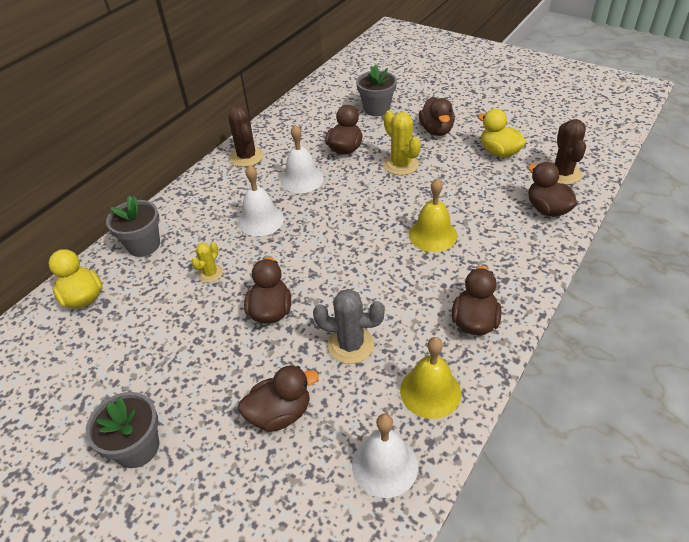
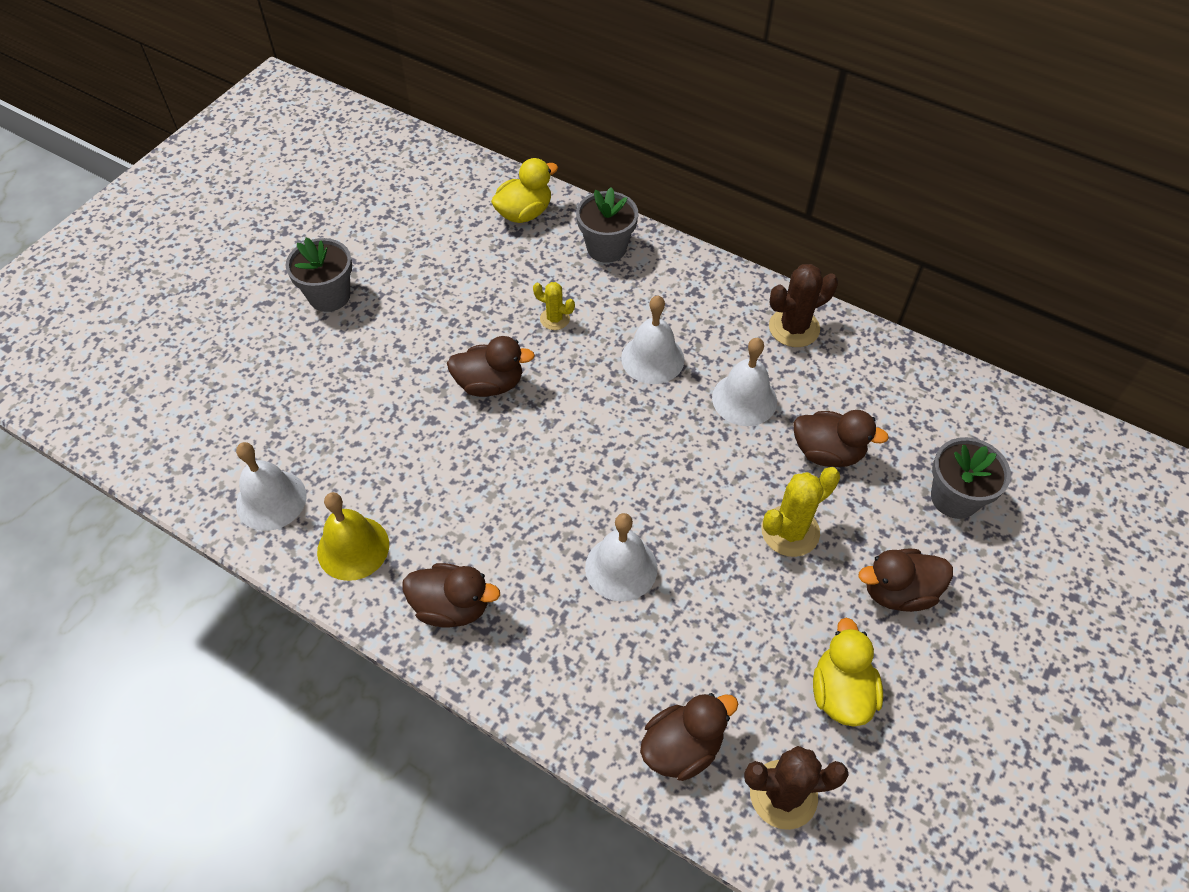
camera: 85 degrees right, 10 degrees up
brown duck [238,366,319,432] -> none
grey cactus [313,289,385,364] -> none
yellow bell [409,178,457,252] -> white bell [585,513,657,601]
yellow duck [478,109,526,158] -> yellow duck turned 45 degrees counterclockwise [813,618,883,727]

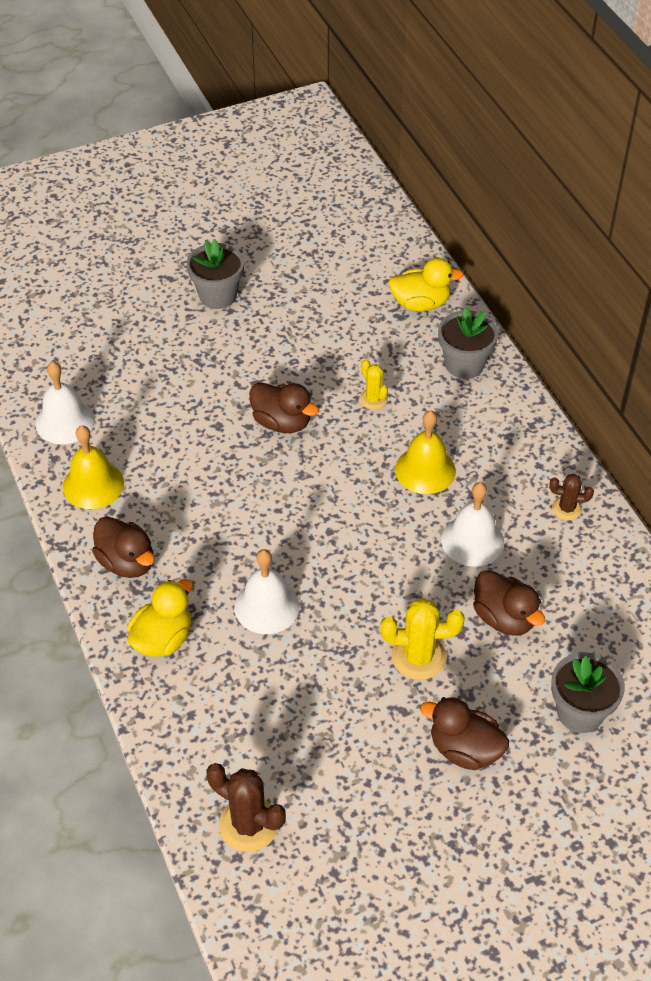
camera: 35 degrees right, 5 degrees down
white bell [621,296,684,384] -> yellow bell [395,410,456,494]
brown duck [640,693,738,781] -> none
brown cactus [769,264,838,347] -> brown cactus [549,474,594,520], size x0.59
yellow duck [813,618,883,727] -> yellow duck moved to [127,579,193,657]

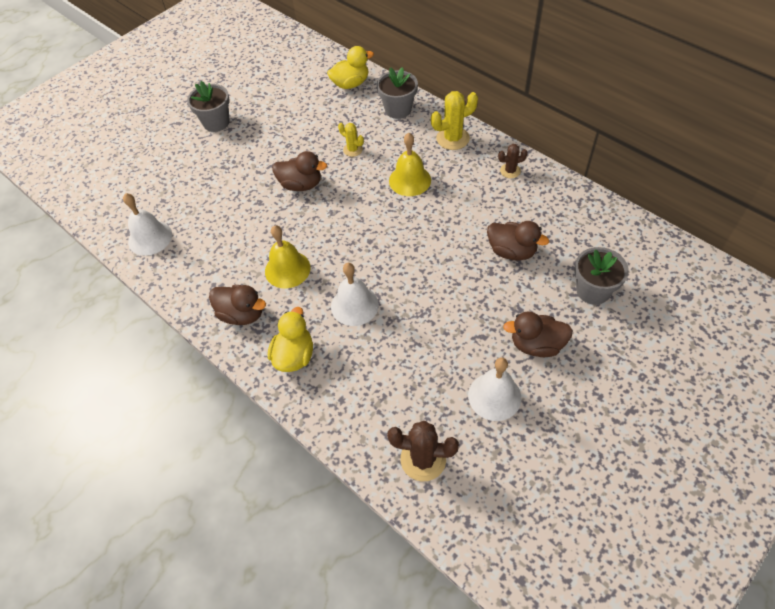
camera: 20 degrees left, 5 degrees up
yellow bell [63,425,124,509] -> yellow bell moved to [265,225,311,288]
yellow cactus [380,598,465,680] -> yellow cactus moved to [431,91,478,150]
white bell [441,482,504,567] -> white bell moved to [468,357,521,421]

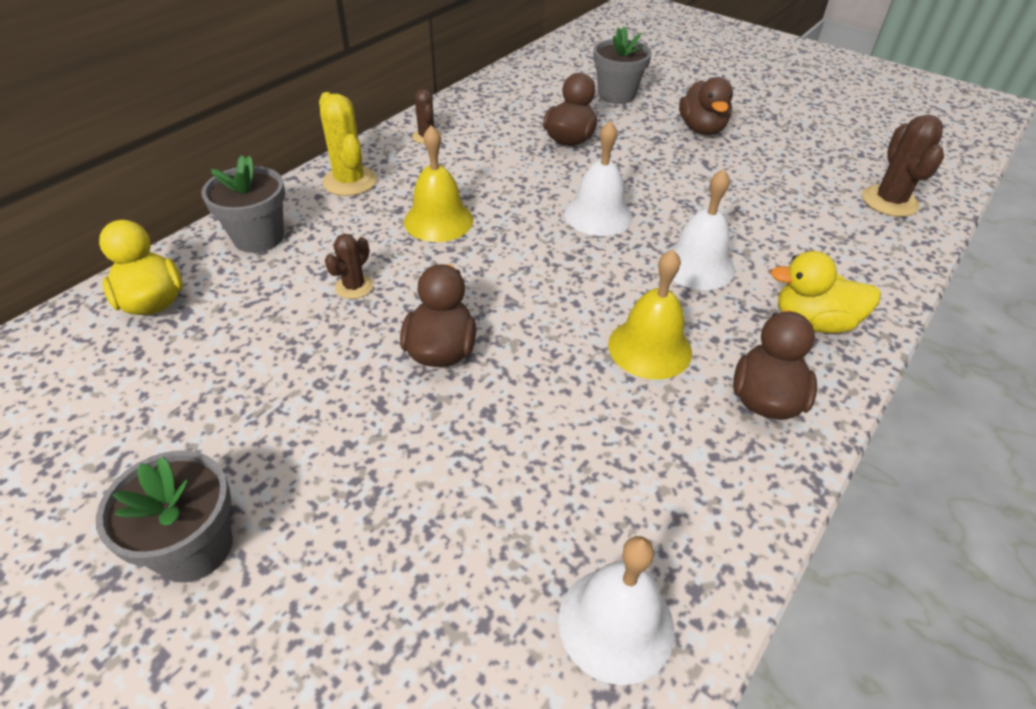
camera: 100 degrees left, 10 degrees down
yellow cactus [338,123,364,157] -> brown cactus [325,234,373,299]
white bell [468,357,521,421] -> white bell moved to [564,121,633,236]

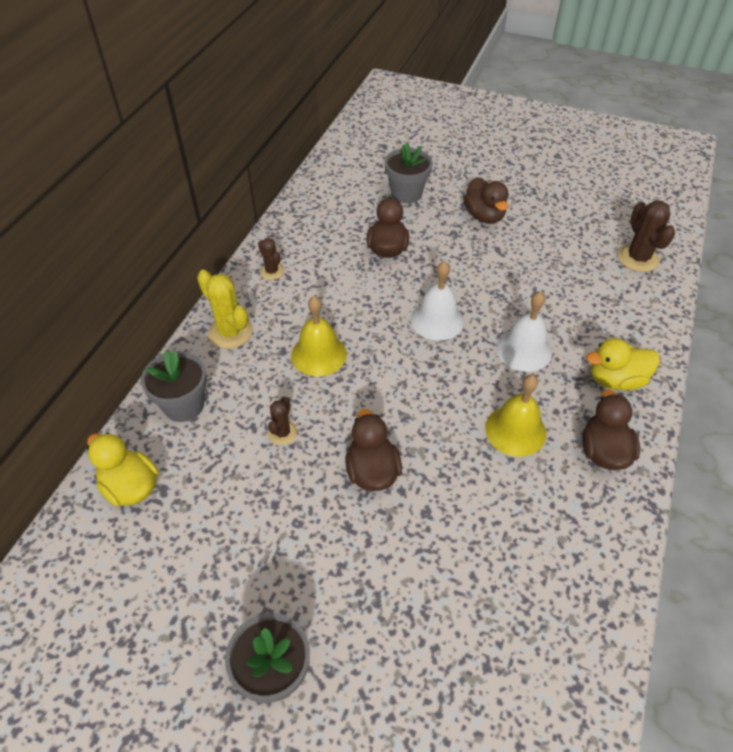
camera: 15 degrees left, 5 degrees up
white bell [558,536,674,685] -> none

